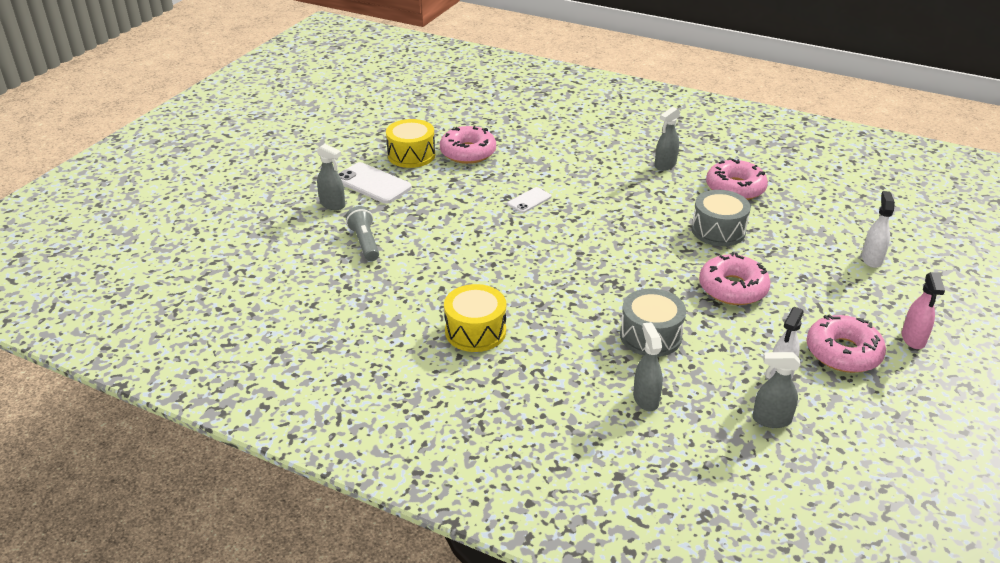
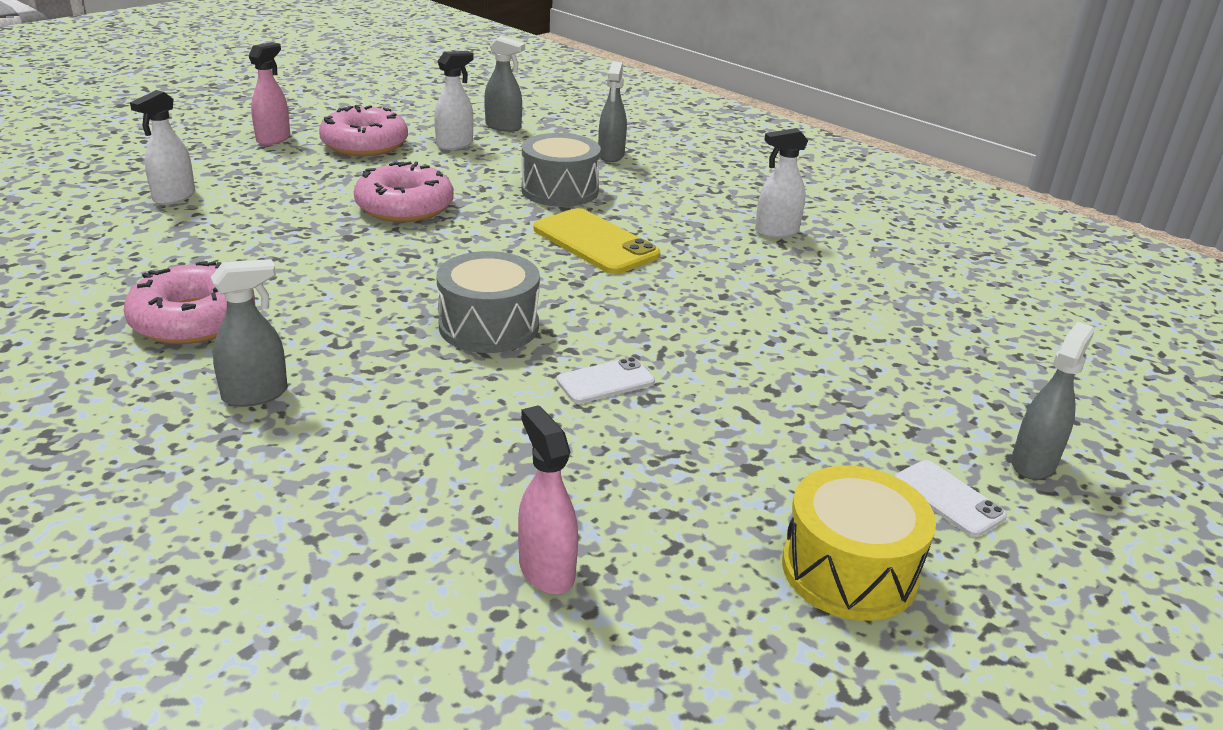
camera: 165 degrees left, 5 degrees down
grey spray bottle [317,144,345,210] -> grey spray bottle turned 75 degrees clockwise [1011,322,1095,480]
white phone [338,162,412,204] -> white phone [895,460,1007,537], size x0.57
grey flashlight [346,206,379,261] -> none
pink donut [440,125,496,164] -> none
yellow drum [444,284,506,352] -> white spray bottle [755,128,808,238]
grey drum [691,190,751,246] -> grey drum moved to [436,251,540,353]
none -> pink spray bottle [518,405,578,594]
none -> yellow phone [534,208,660,274]

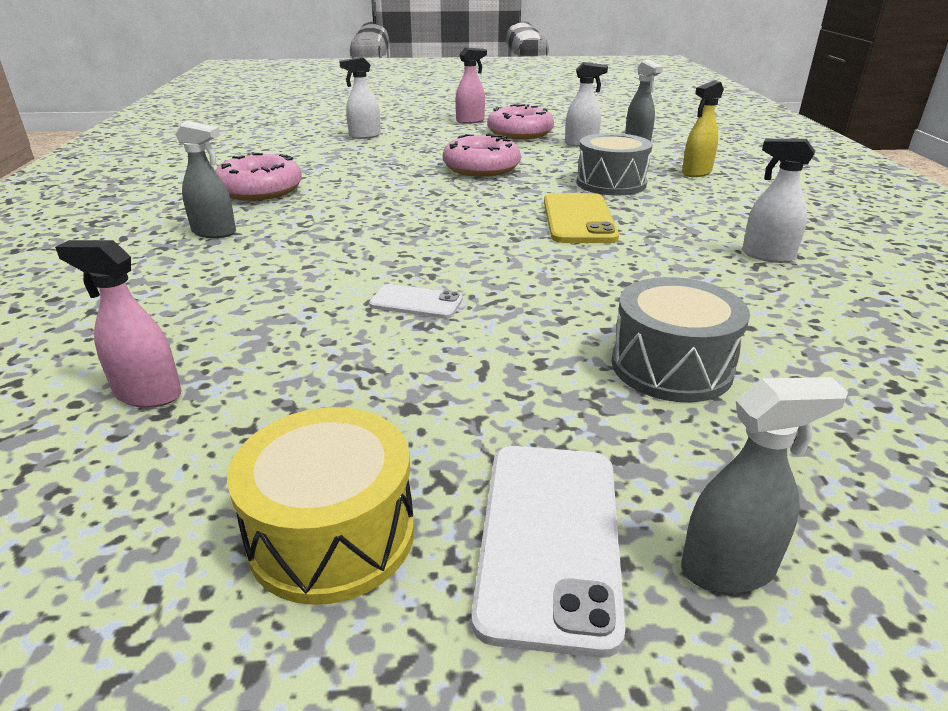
camera: 45 degrees right, 0 degrees up
grey drum [436,251,540,353] -> grey drum moved to [611,277,750,402]
pink spray bottle [518,405,578,594] -> pink spray bottle turned 90 degrees counterclockwise [55,240,182,408]
grey spray bottle [598,62,627,162] -> yellow spray bottle [682,81,724,177]
white phone [895,460,1007,537] -> white phone [472,446,626,658], size x1.75

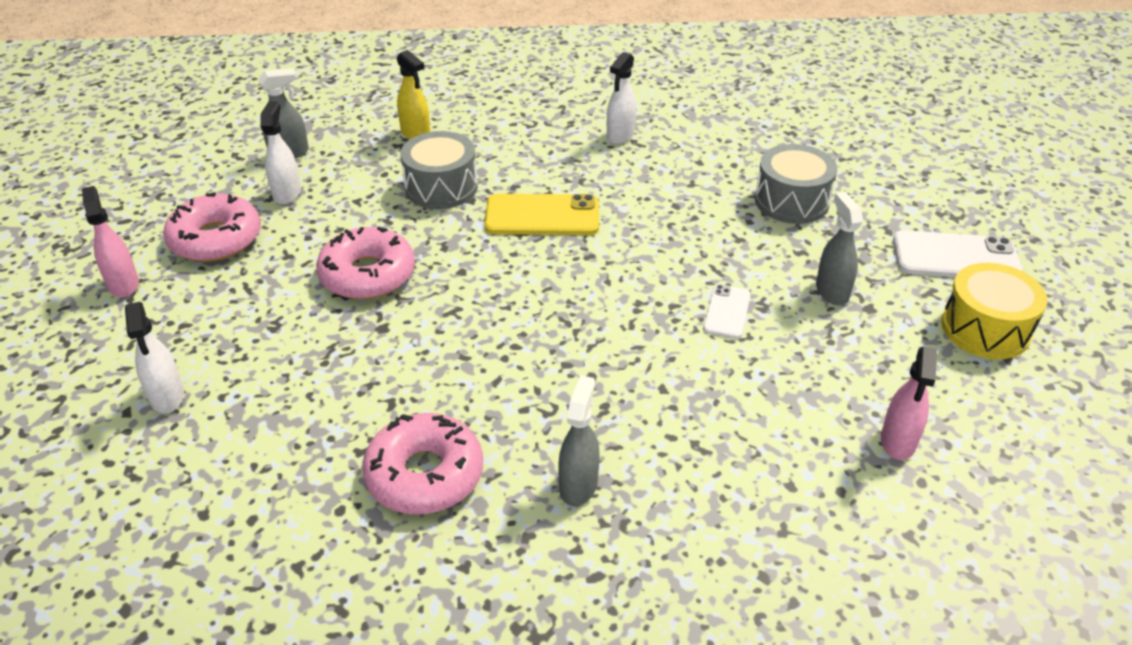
camera: 90 degrees left, 10 degrees up
grey spray bottle [681,377,848,594] -> grey spray bottle moved to [816,192,863,305]

